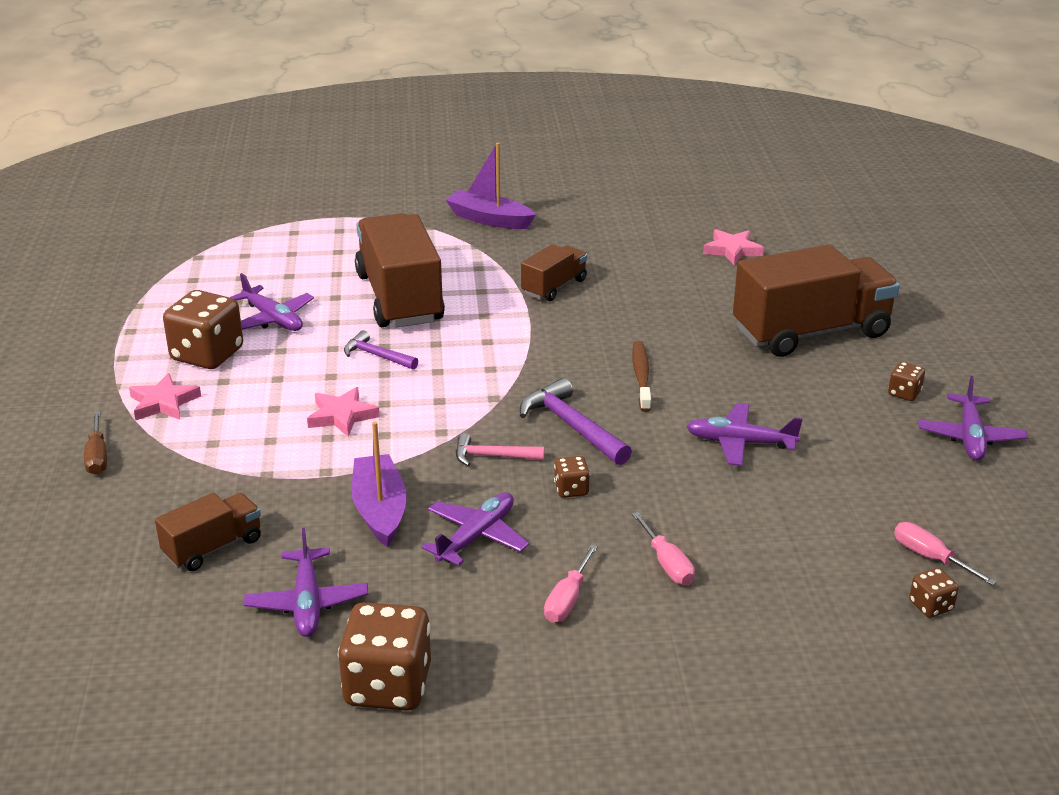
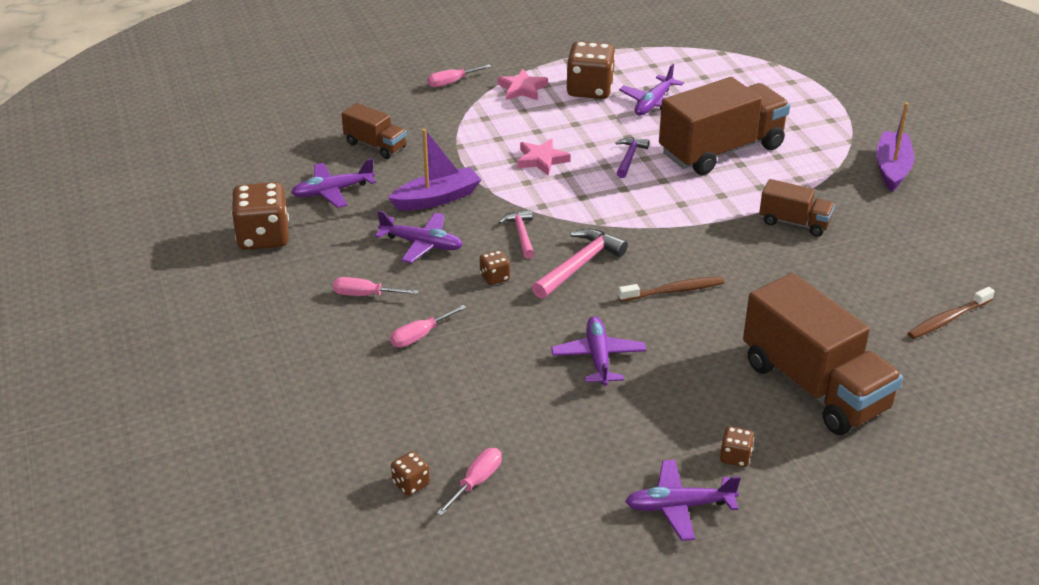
camera: 75 degrees right, 5 degrees up
brown screwdriver [84,411,107,475] -> pink screwdriver [427,64,492,87]
purple hammer [520,378,632,465] -> pink hammer [532,228,628,299]
pink star [703,229,764,265] -> brown toothbrush [907,287,995,339]

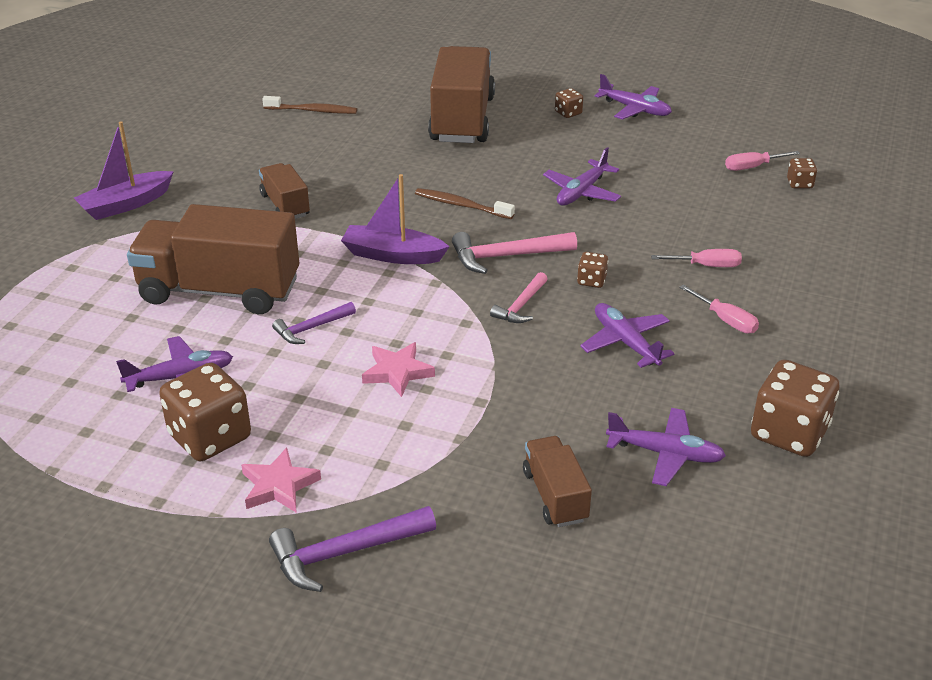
camera: 140 degrees left, 0 degrees up
purple boat [388,129,481,211] -> purple boat moved to [341,174,450,264]
pink screwdriver [427,64,492,87] -> purple hammer [269,506,436,592]

